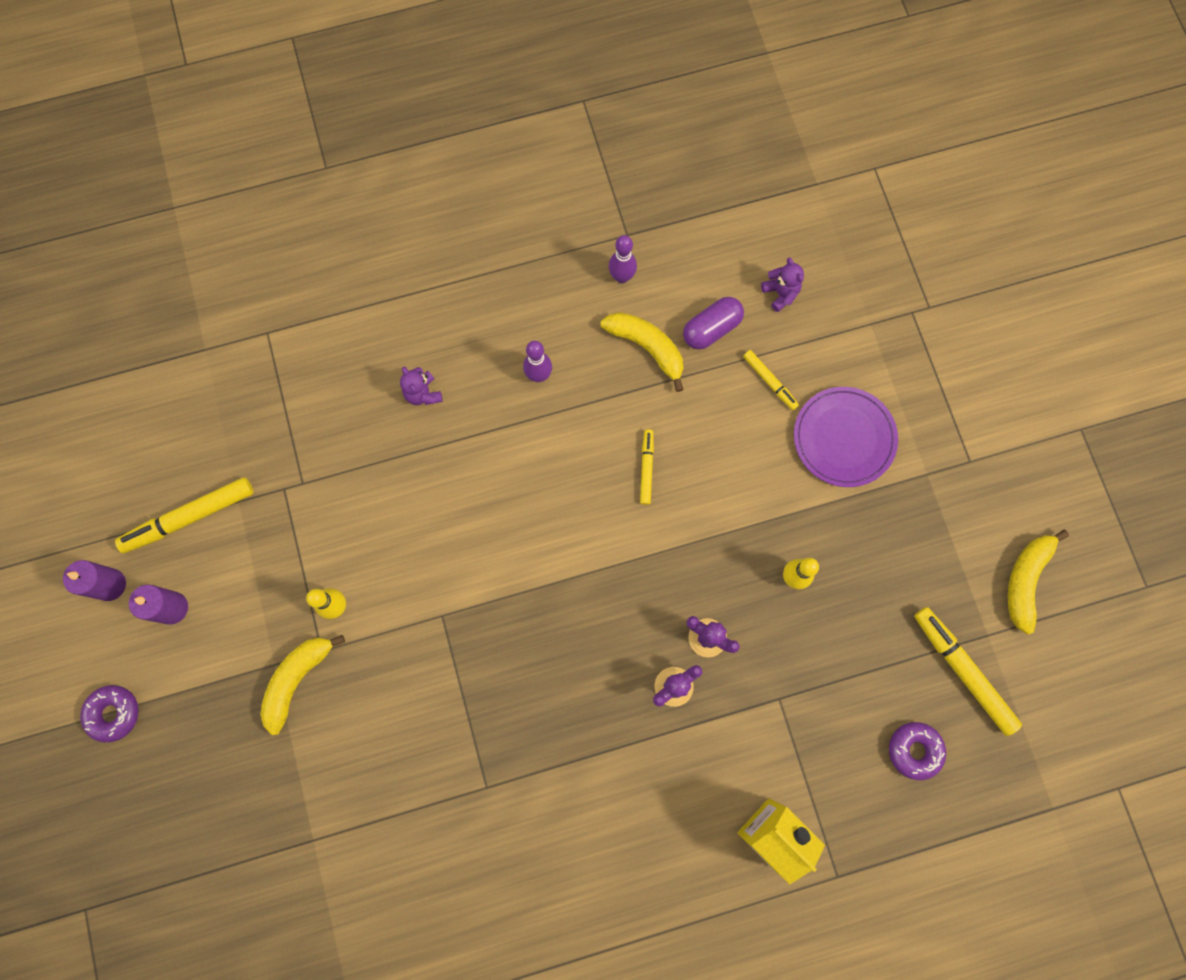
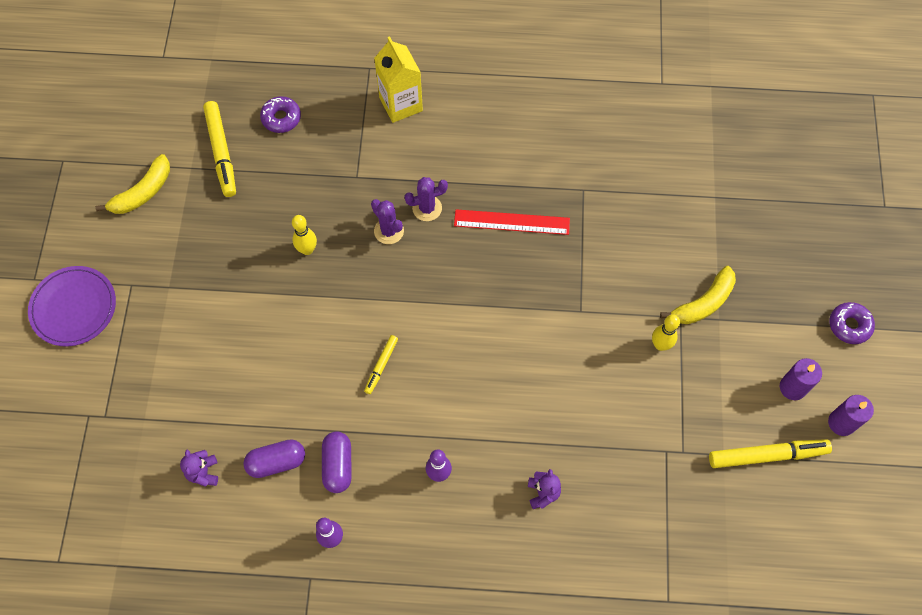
camera: 160 degrees left, 10 degrees down
yellow banana [601,312,684,392] -> purple capsule [322,431,352,493]
yellow marker [743,350,799,410] -> none
purple plate [794,387,898,487] -> purple plate moved to [28,266,116,347]
none -> red ruler [454,209,570,235]

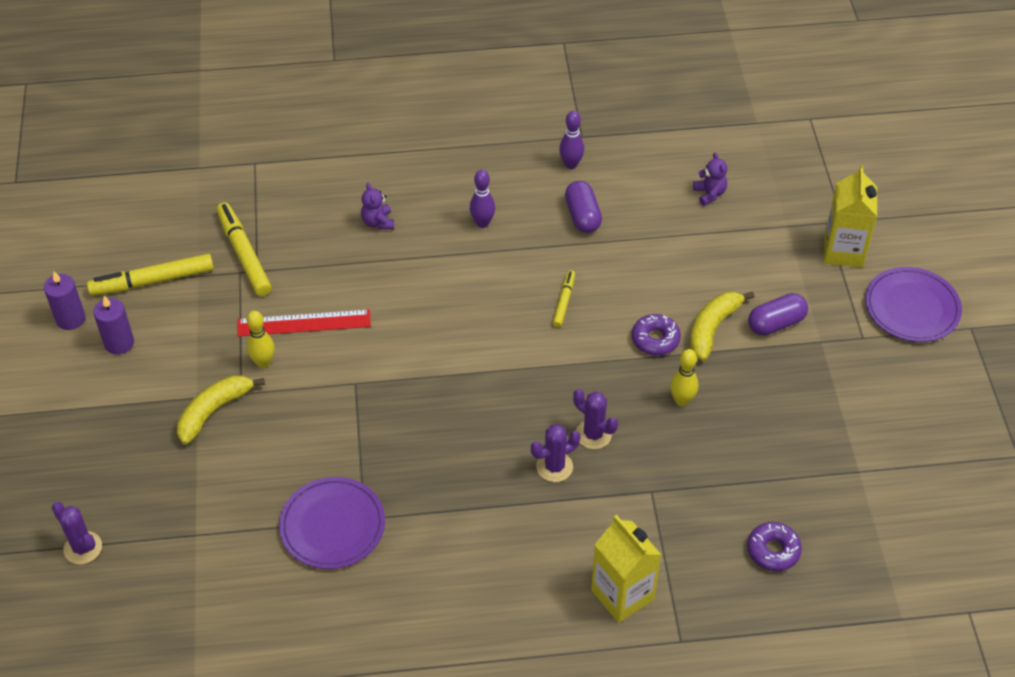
camera: 170 degrees right, 15 degrees down
yellow banana [95,154,170,214] -> yellow banana moved to [690,291,755,361]
yellow marker [203,101,236,197] -> yellow marker moved to [216,202,272,296]
purple capsule [243,439,305,478] -> purple capsule moved to [748,293,808,335]
red ruler [454,209,570,235] -> red ruler moved to [237,309,371,336]
purple donut [829,302,875,344] -> purple donut moved to [632,314,681,356]
none -> purple cactus [52,502,102,564]
none -> purple plate [279,477,385,569]
none -> yellow carton [824,165,877,267]

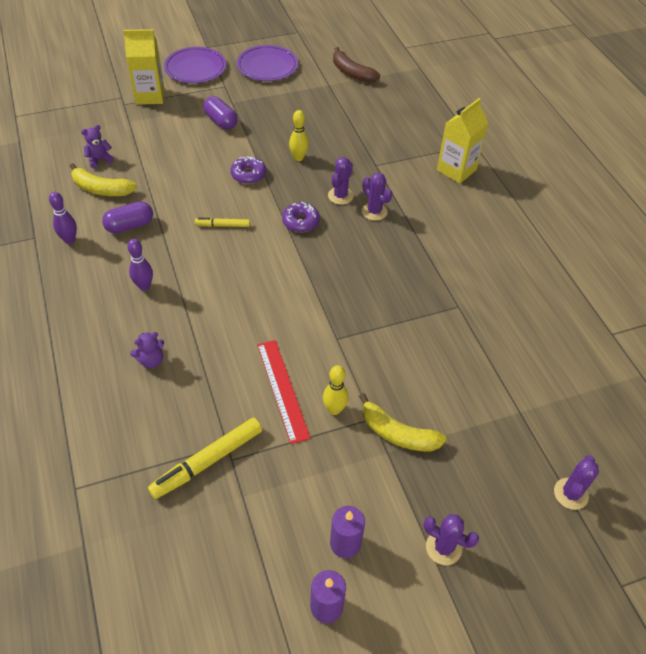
camera: 105 degrees left, 0 degrees up
yellow marker [87,254,214,296] -> none
purple plate [279,477,385,569] -> purple plate moved to [237,45,298,81]
yellow banana [690,291,755,361] -> yellow banana moved to [70,163,137,196]
purple donut [747,522,802,571] -> purple donut moved to [282,202,320,232]
none -> brown banana [333,47,380,83]
none -> purple cactus [424,514,479,565]

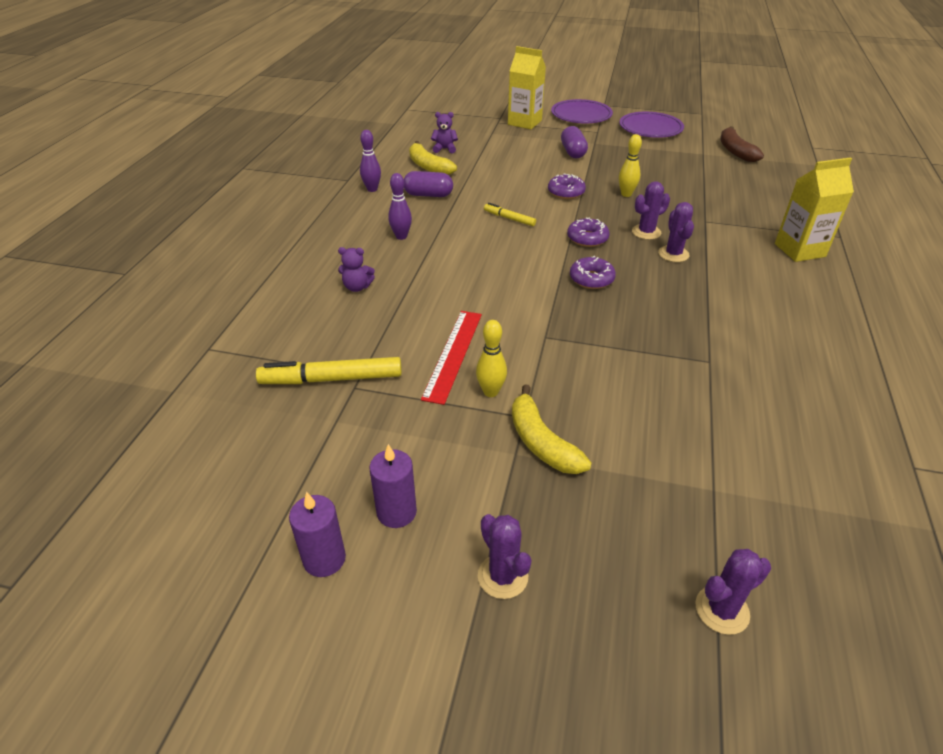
camera: 35 degrees right, 10 degrees down
none -> purple donut [570,256,616,289]

